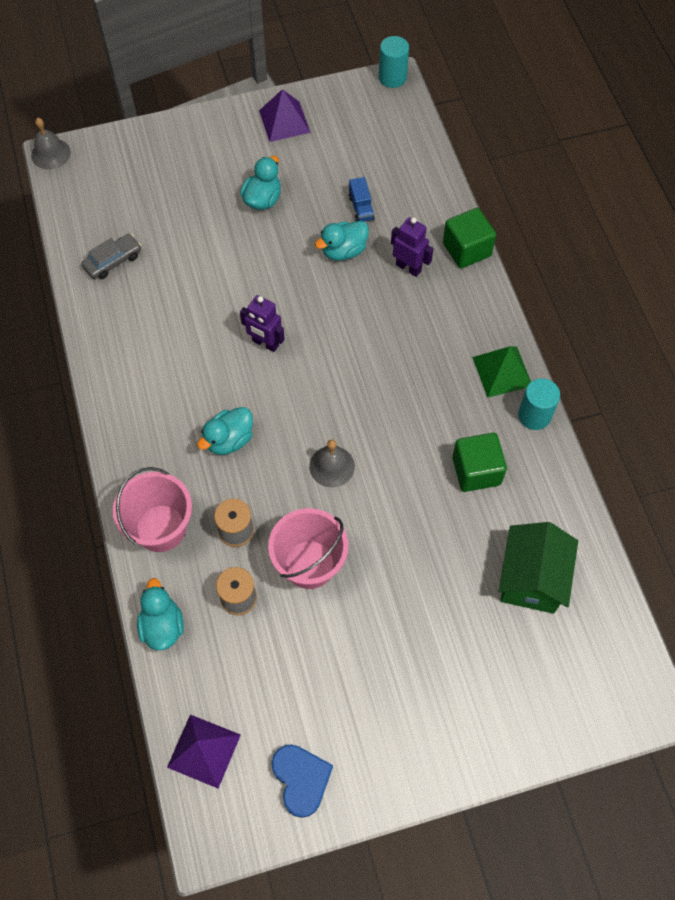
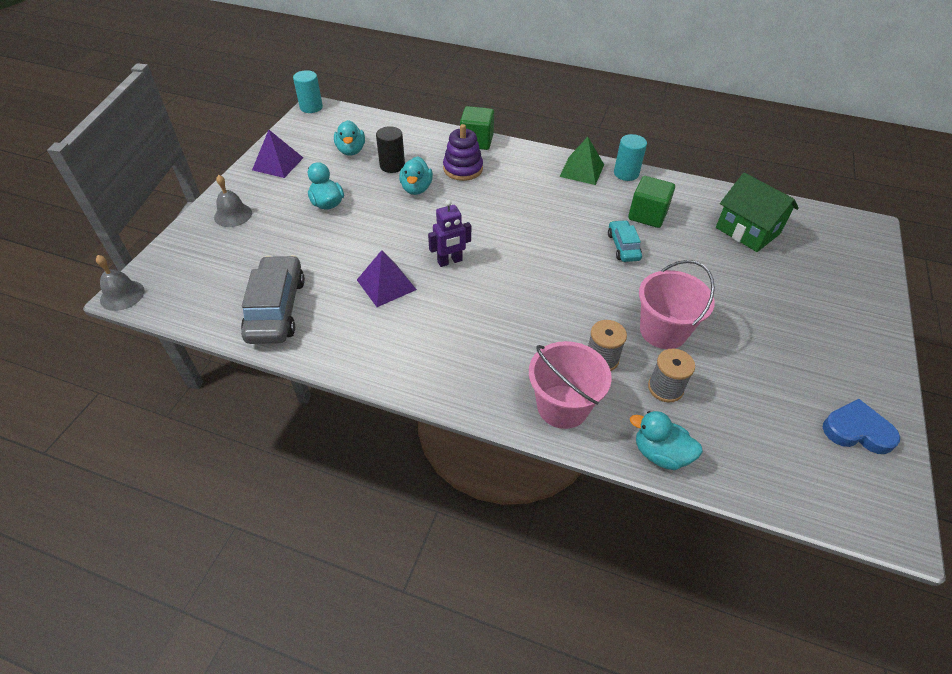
camera: 55 degrees left, 15 degrees down
grey car [81,234,141,279] -> grey car [241,255,305,344], size x1.79
purple pyramid [167,714,241,788] -> purple pyramid moved to [357,250,417,307]
turquoise duck [197,407,253,455] -> turquoise duck moved to [334,120,365,156]
grey bell [309,439,355,487] -> grey bell moved to [214,175,252,227]
blue truck [349,177,375,222] -> black cylinder [376,126,405,173]
purple robot [391,217,433,277] -> purple stacking toy [443,124,483,181]
none -> turquoise car [608,220,642,262]

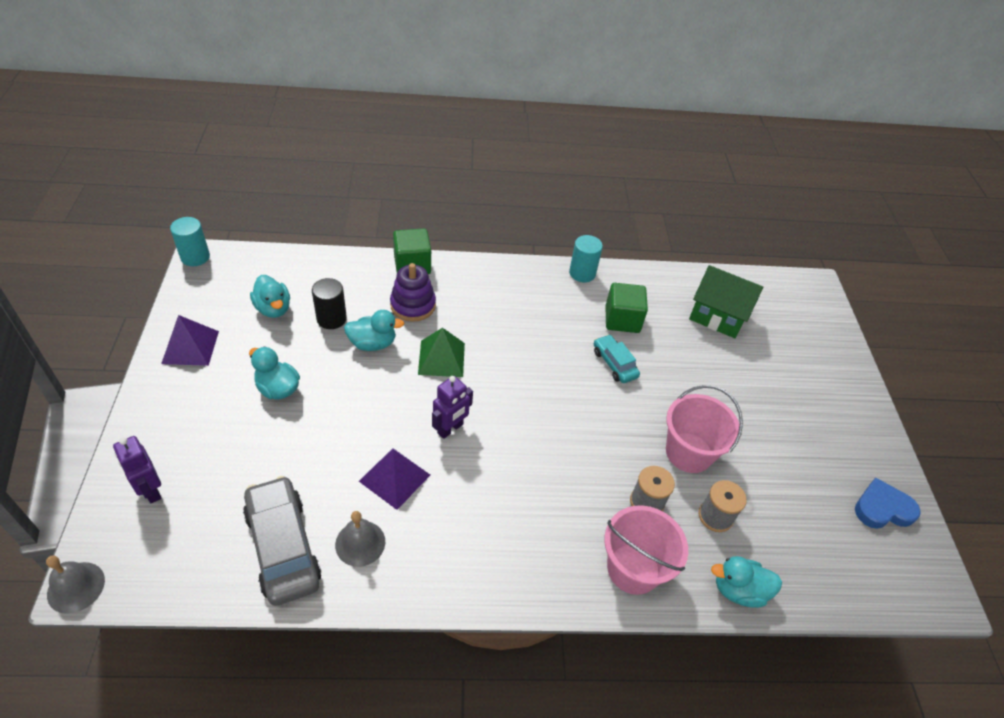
camera: 25 degrees left, 0 degrees up
grey bell [214,175,252,227] -> grey bell moved to [335,511,385,567]
turquoise duck [399,156,433,195] -> turquoise duck turned 75 degrees counterclockwise [344,310,405,351]
green pyramid [559,137,604,185] -> green pyramid moved to [418,328,465,377]
none -> purple robot [113,436,161,503]

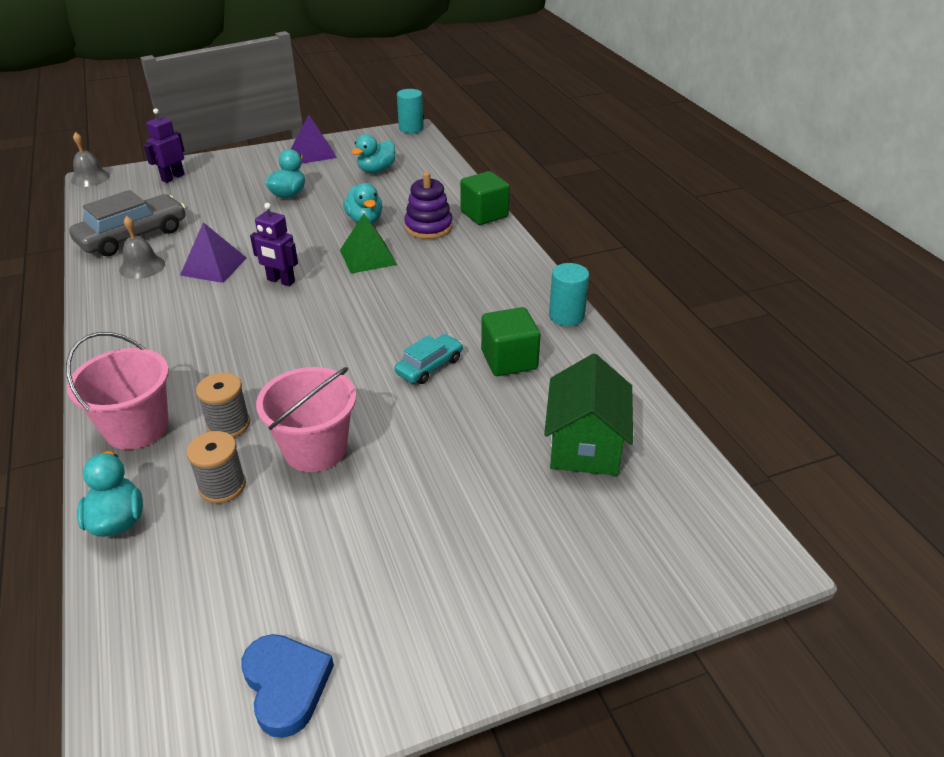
camera: 75 degrees right, 10 degrees down
black cylinder [312,278,347,329] -> none

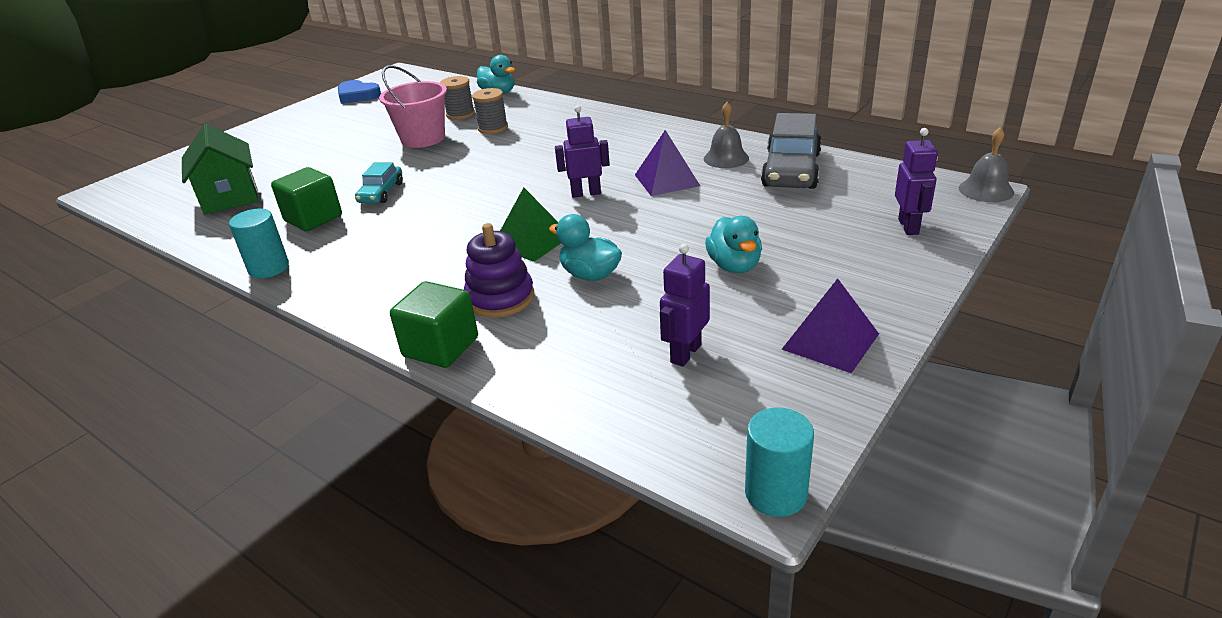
camera: 150 degrees right, 5 degrees down
pink bucket [66,332,169,450] -> none
turquoise duck [352,134,395,173] -> purple robot [660,244,710,367]

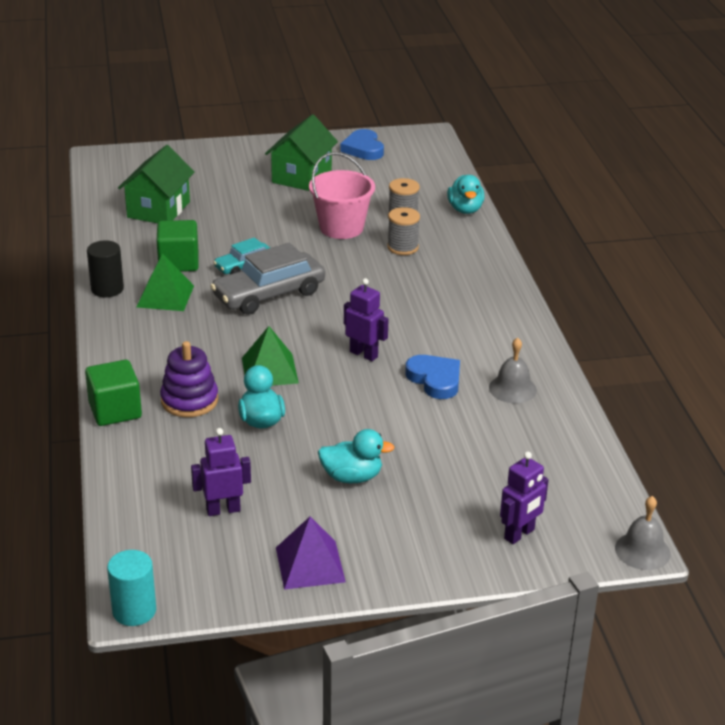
camera: 40 degrees right, 0 degrees up
turquoise cylinder [229,209,289,278] -> black cylinder [87,241,124,297]
purple pyramid [635,130,700,196] -> blue heart [405,355,460,399]
turquoise duck [705,216,762,273] -> turquoise duck turned 120 degrees counterclockwise [318,429,395,483]
grey car [761,113,822,189] -> grey car moved to [210,243,325,315]
none -> green pyramid [137,253,194,311]
none -> green house [265,114,338,191]

